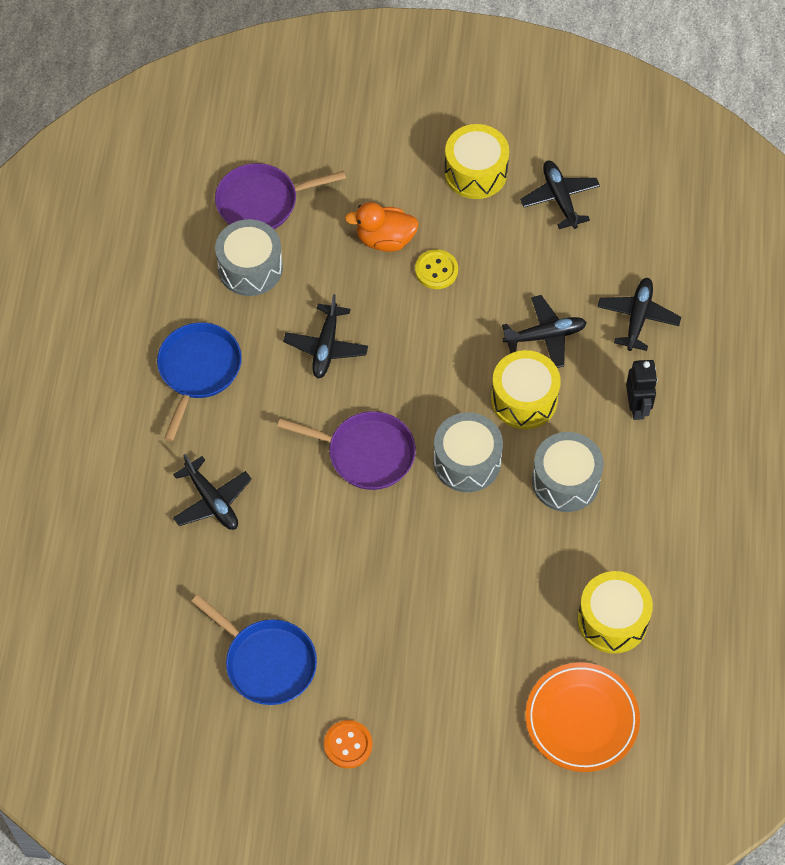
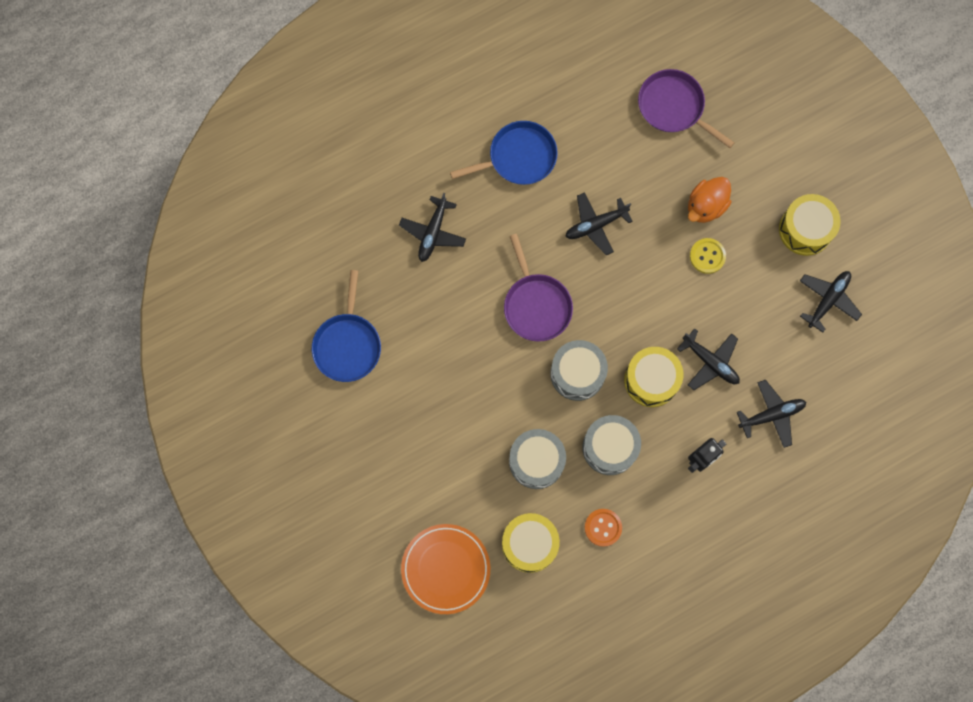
camera: 55 degrees right, 15 degrees up
grey drum [215,219,283,296] -> grey drum moved to [509,429,566,489]
orange button [324,720,372,768] -> orange button moved to [585,509,622,547]
orange duck [345,202,419,252] -> orange duck turned 105 degrees counterclockwise [688,177,731,223]

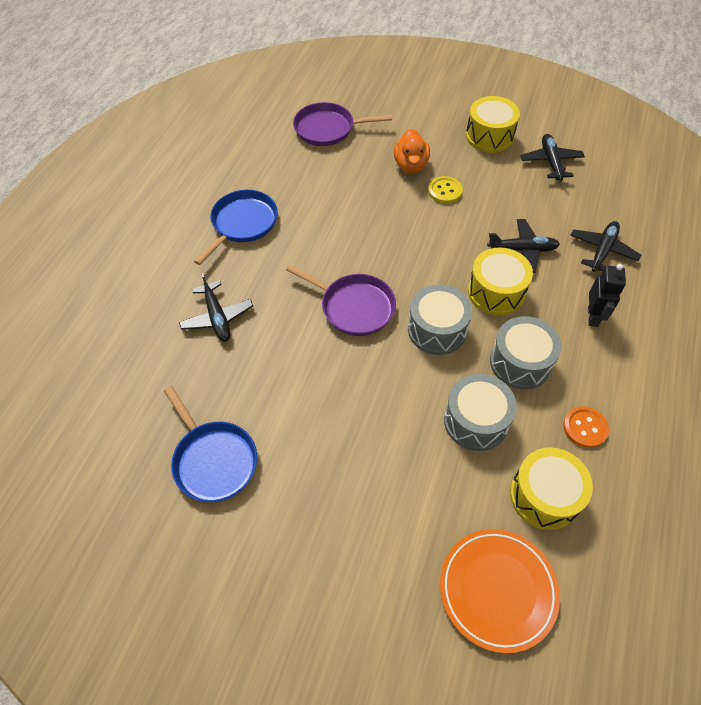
camera: 40 degrees left, 20 degrees down
black plane [565,192,633,255] -> none

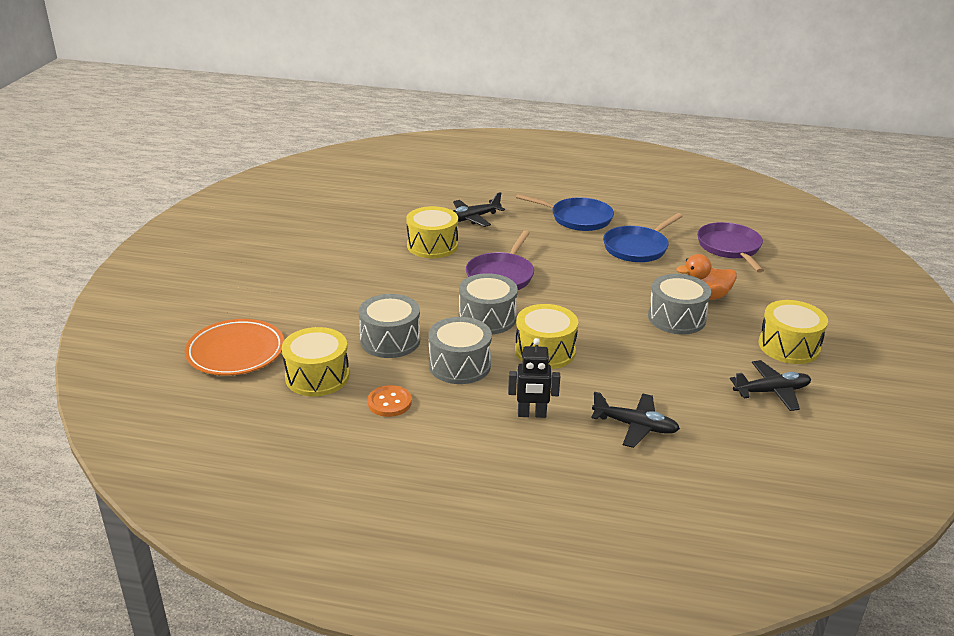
camera: 80 degrees right, 25 degrees down
blue pan [164,386,257,502] -> blue pan moved to [603,213,683,262]
yellow button [428,176,463,204] -> grey drum [648,274,711,334]
black plane [487,219,560,273] -> none
none -> yellow drum [406,206,458,258]

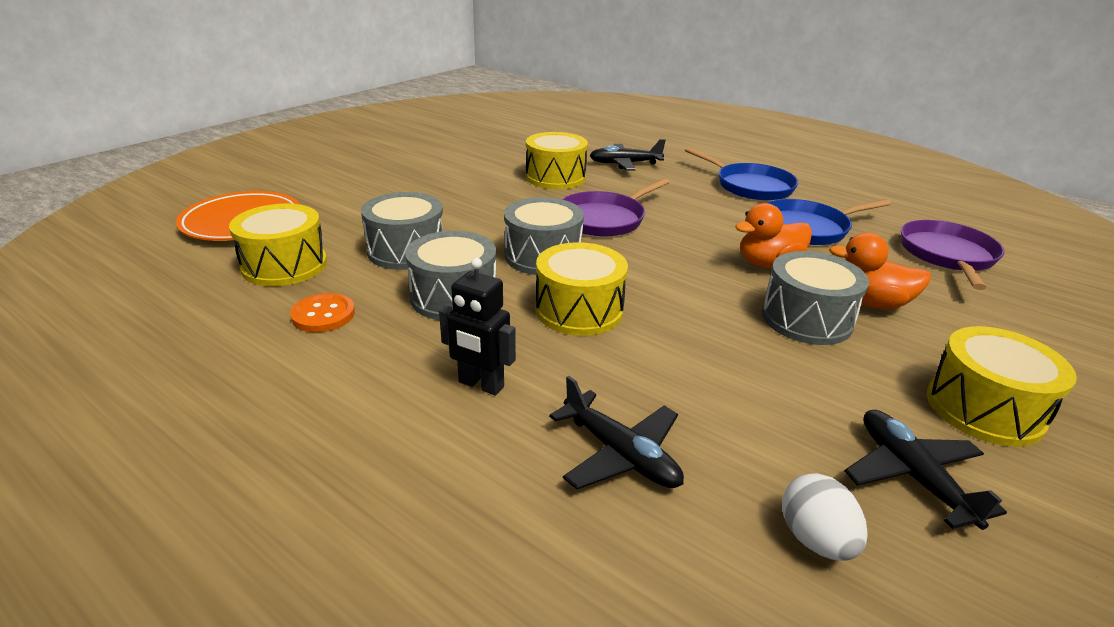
camera: 25 degrees right, 0 degrees up
black plane [730,360,811,411] -> black plane turned 120 degrees counterclockwise [844,410,1007,530]
none -> orange duck [735,203,812,268]
none -> white egg [782,473,868,561]

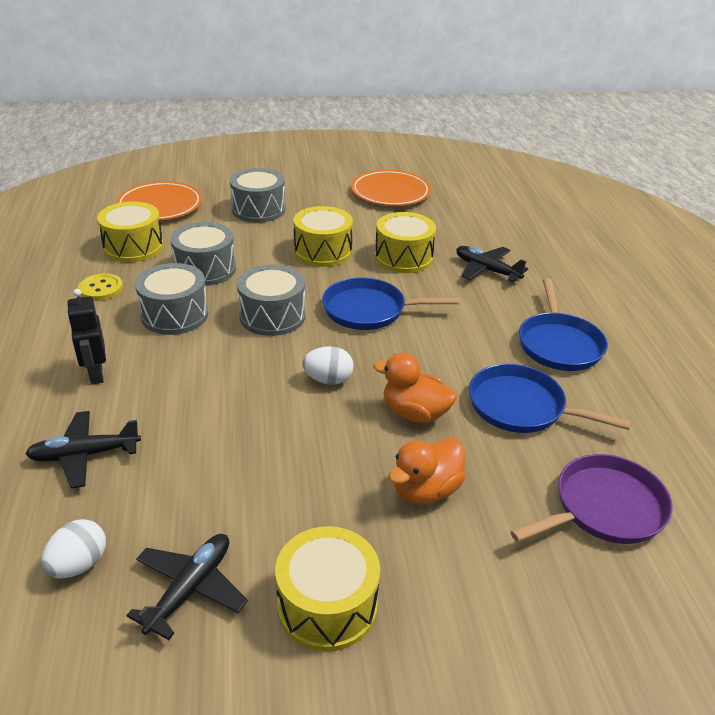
camera: 45 degrees right, 5 degrees up
orange button [290,293,355,332] -> yellow button [78,273,123,301]
yellow drum [535,242,628,336] -> yellow drum moved to [293,206,353,267]
black plane [549,375,684,489] -> black plane turned 75 degrees clockwise [25,411,141,488]
purple pan [562,178,670,237] -> blue pan [322,277,459,330]
grey drum [762,251,869,345] -> grey drum moved to [230,168,286,223]
orange duck [829,233,931,309] -> orange duck turned 105 degrees counterclockwise [389,438,466,505]
none -> white egg [302,346,354,385]
none -> orange plate [351,170,431,206]

